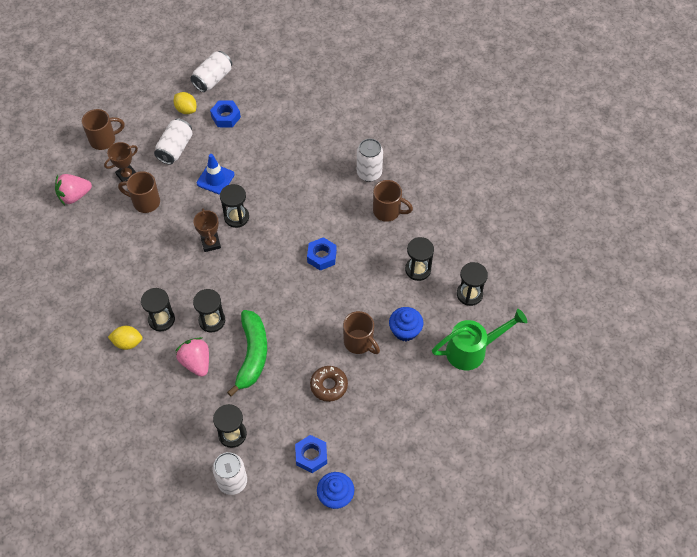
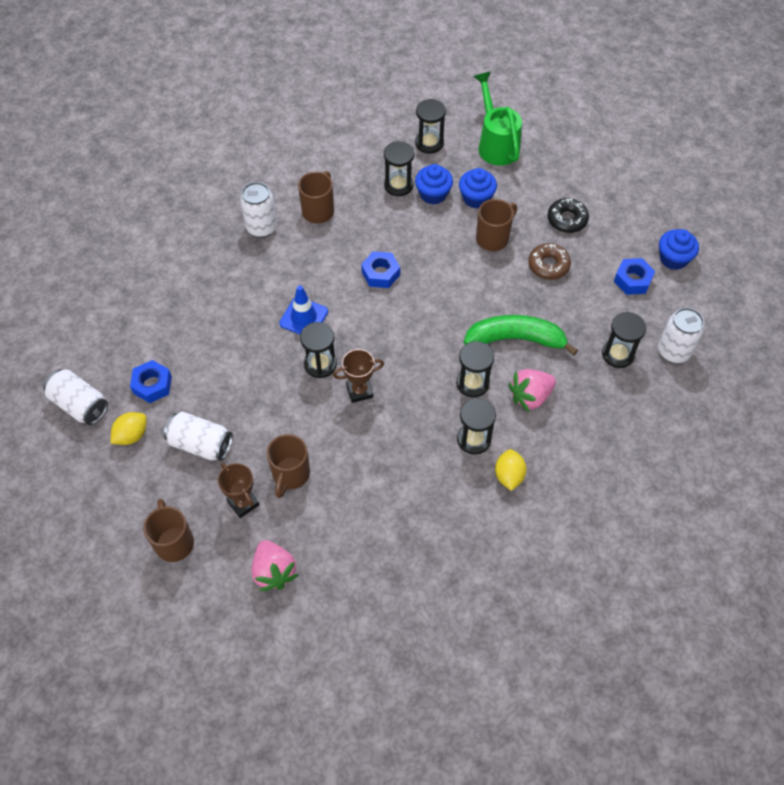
camera: 90 degrees left, 0 degrees up
blue traffic cone [197,154,234,195] -> blue traffic cone moved to [279,285,328,334]
none -> blue cupcake [415,164,453,205]
none -> black donut [547,198,589,233]

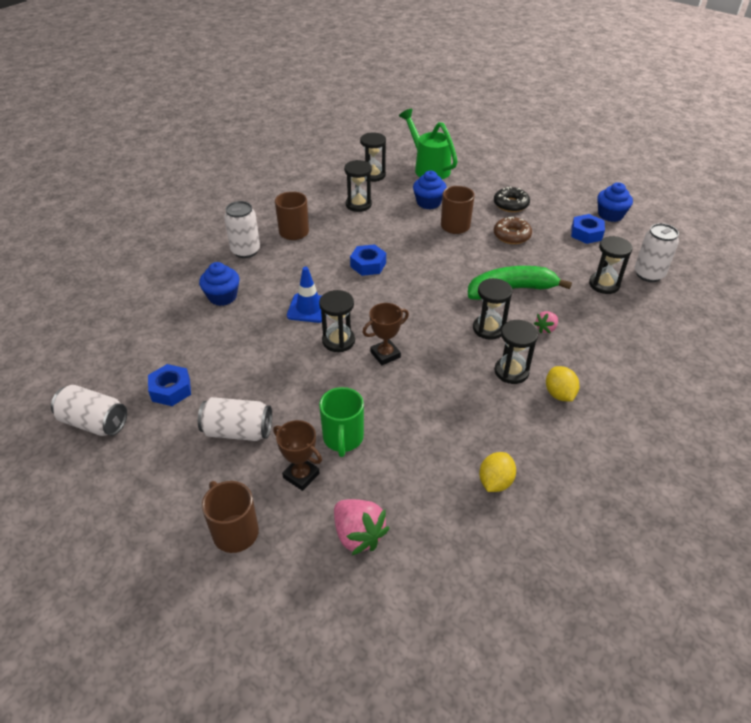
camera: 15 degrees left, 15 degrees down
yellow lemon [110,412,146,445] -> yellow lemon moved to [479,452,516,492]
brown mug [267,434,310,498] -> green mug [319,387,364,457]
blue cupcake [415,164,453,205] -> blue cupcake moved to [199,262,240,306]
pink strawberry [509,369,556,412] -> pink strawberry [534,311,558,333], size x0.57

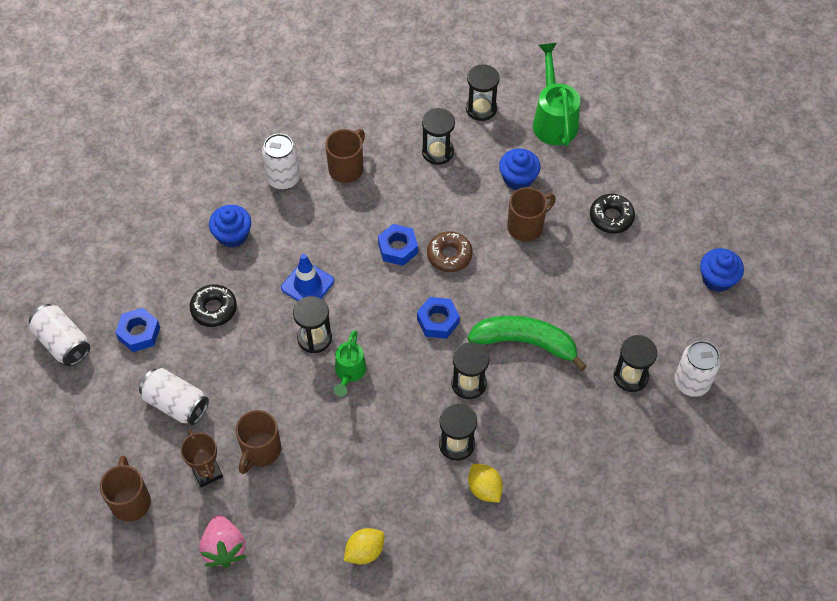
camera: 25 degrees right, 15 degrees up
green mug [319,387,364,457] -> brown mug [236,410,281,474]
brown trophy [362,303,409,365] -> green watering can [334,330,366,397]
brown donut [494,217,532,244] -> brown donut moved to [427,231,473,272]
pink strawberry [534,311,558,333] -> none
yellow lemon [546,366,579,401] -> yellow lemon turned 45 degrees counterclockwise [468,464,503,503]
blue nut [571,214,605,244] -> blue nut moved to [417,297,460,339]
none -> black donut [190,284,237,327]

